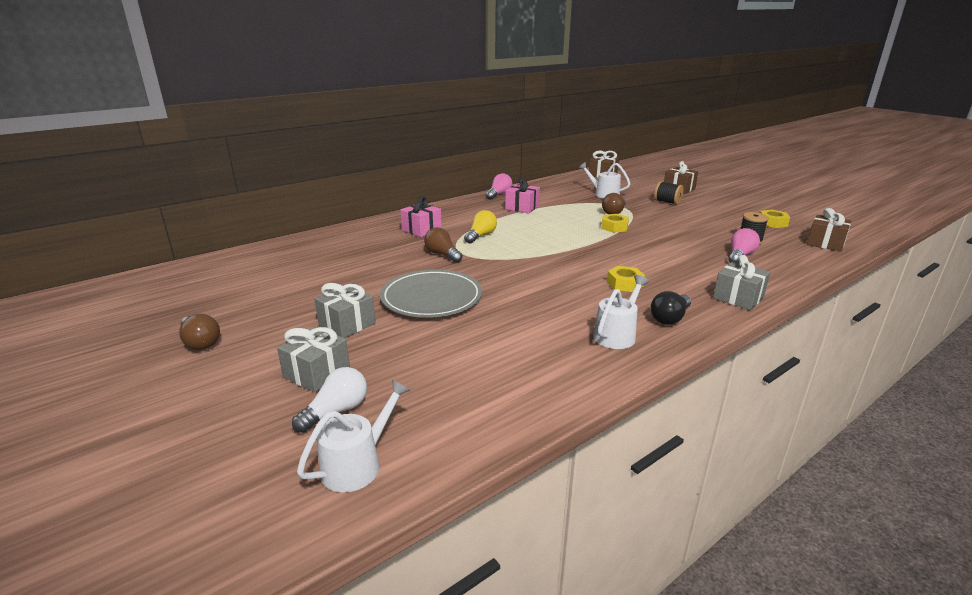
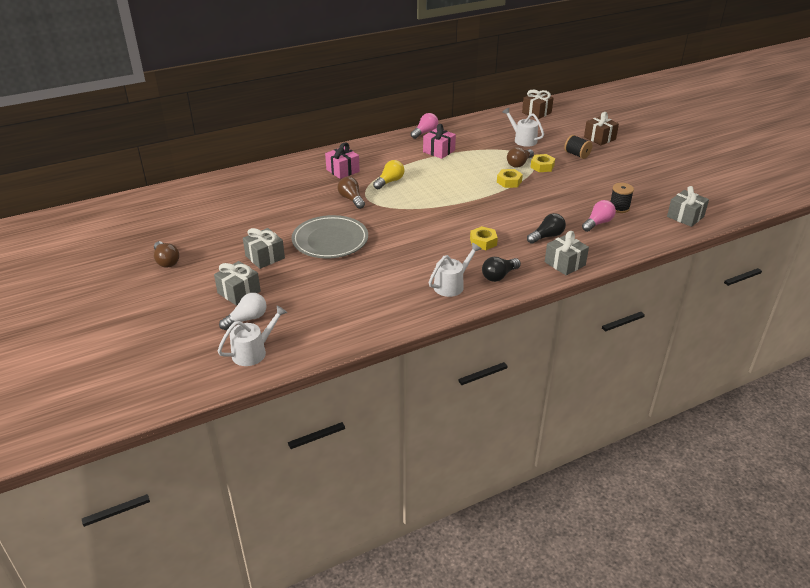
camera: 10 degrees right, 10 degrees up
yellow nut [760,210,790,228] -> yellow nut moved to [530,154,555,172]
brown gift [807,208,851,252] -> grey gift [667,186,709,227]
none -> black light bulb [527,213,566,244]

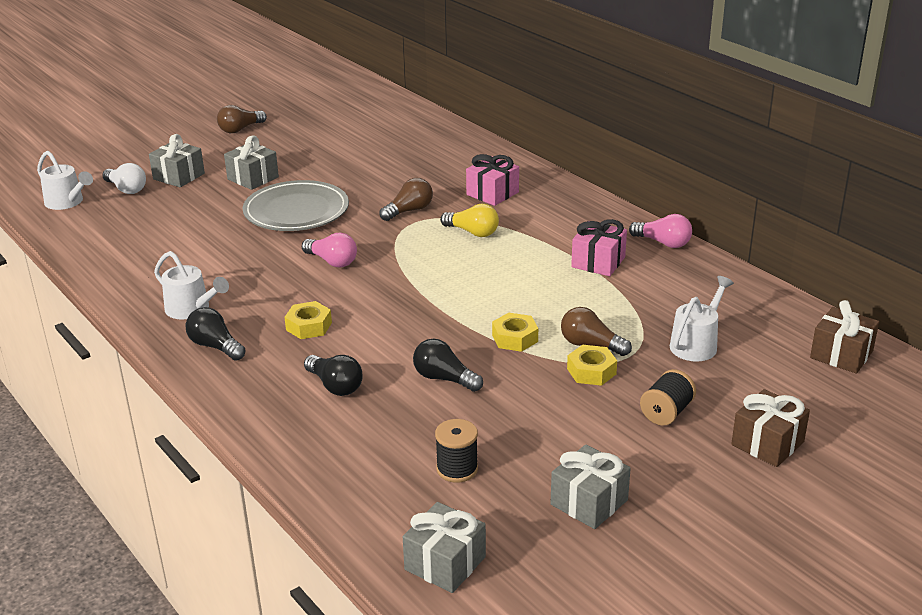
camera: 80 degrees right, 5 degrees down
grey gift [545,231,589,275] -> grey gift moved to [551,444,631,529]
pink light bulb [582,200,616,232] -> pink light bulb moved to [302,233,357,268]
none -> black light bulb [413,339,483,392]

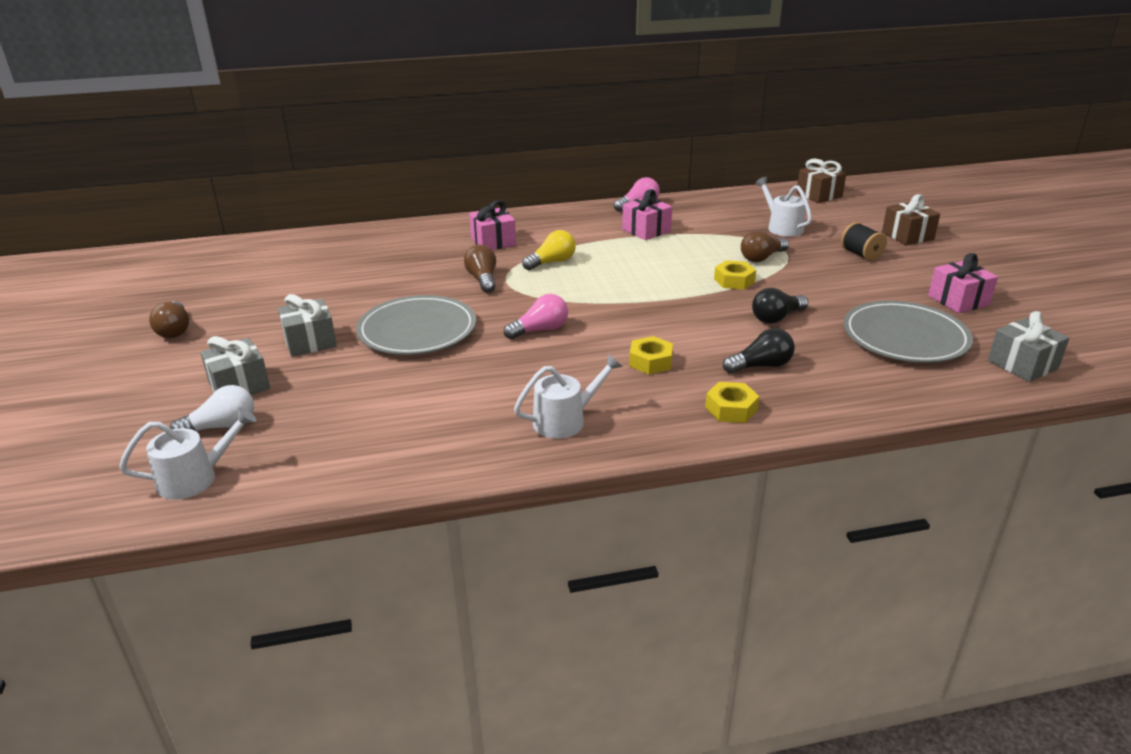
camera: 65 degrees left, 0 degrees up
black light bulb [185,307,246,361] -> none
black spool [435,419,478,483] -> grey plate [844,301,973,363]
grey gift [551,444,631,529] -> pink gift [928,253,998,313]
yellow nut [567,345,617,386] -> yellow nut moved to [705,382,759,423]

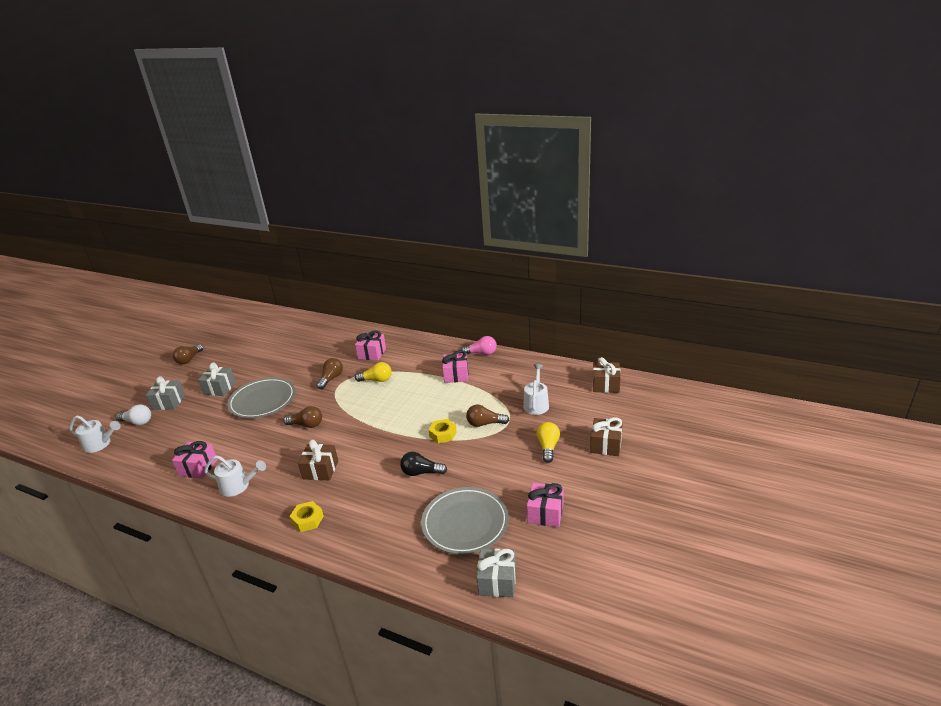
camera: 40 degrees right, 0 degrees up
pink light bulb [504,294,568,339] -> brown light bulb [283,406,322,428]
yellow nut [629,336,673,374] -> brown gift [298,440,338,480]
black light bulb [723,328,795,374] -> none
black spool [841,222,887,261] -> yellow light bulb [536,422,560,463]
none -> pink gift [172,441,218,479]

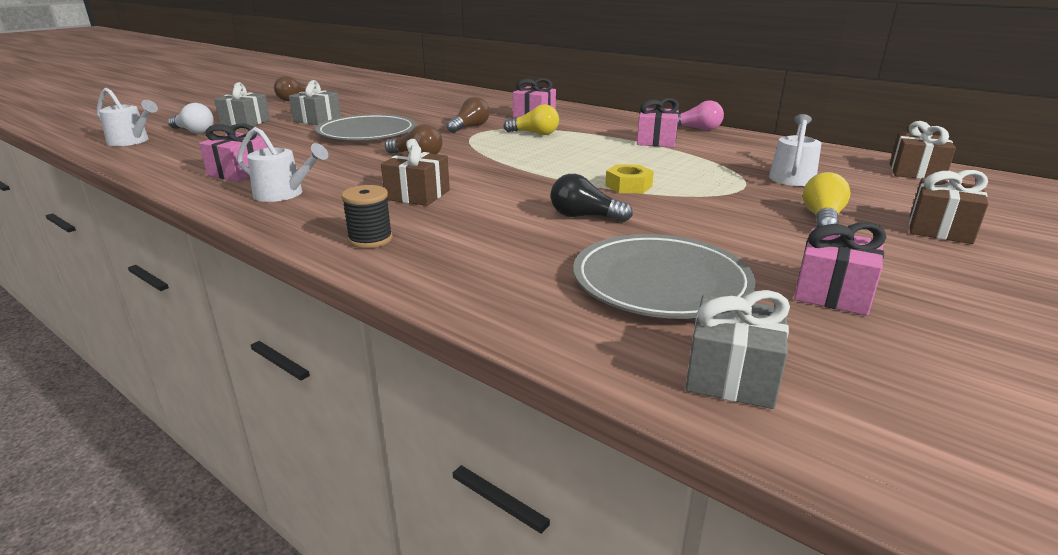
camera: 10 degrees right, 5 degrees down
yellow nut [289,501,324,532] -> black spool [341,185,393,248]
brown light bulb [466,405,509,427] -> none

